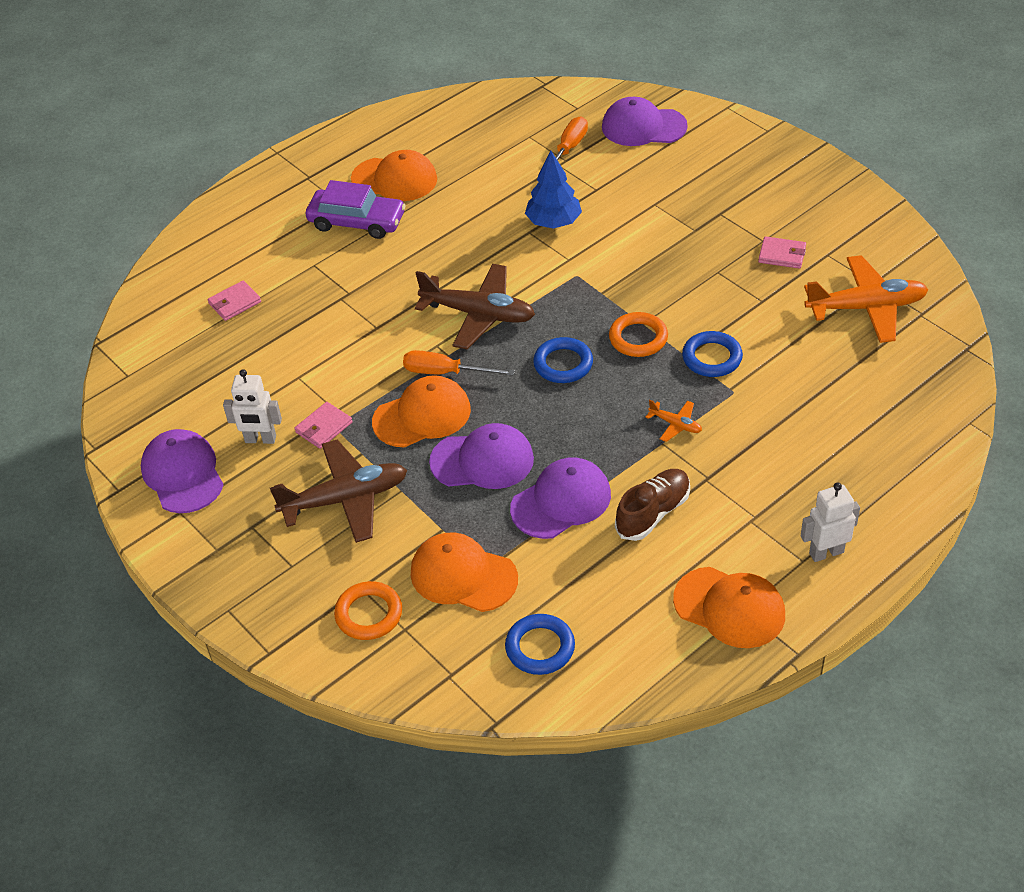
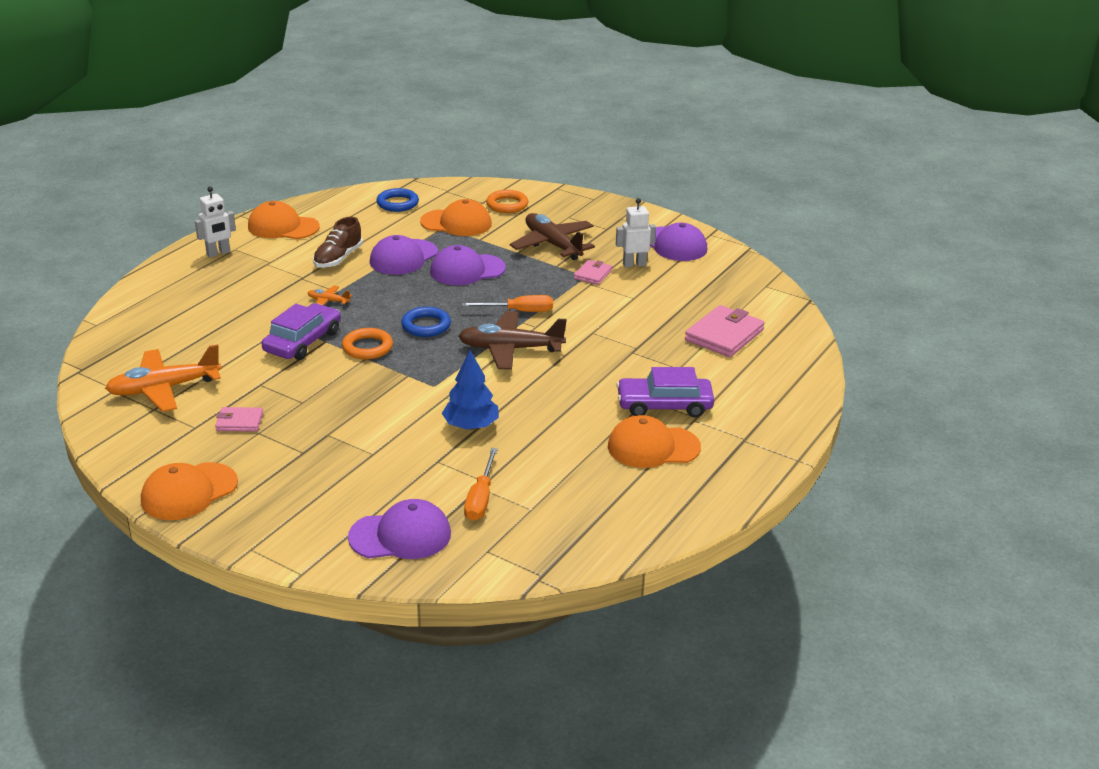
camera: 160 degrees right, 15 degrees down
pink wallet [208,281,261,321] -> pink wallet [685,305,765,357], size x1.81
brown plane [270,439,407,543] -> brown plane turned 90 degrees clockwise [510,213,595,260]
orange cap [372,375,471,448] -> orange cap moved to [141,462,238,520]
blue ring [682,331,743,377] -> purple car [262,303,341,360]

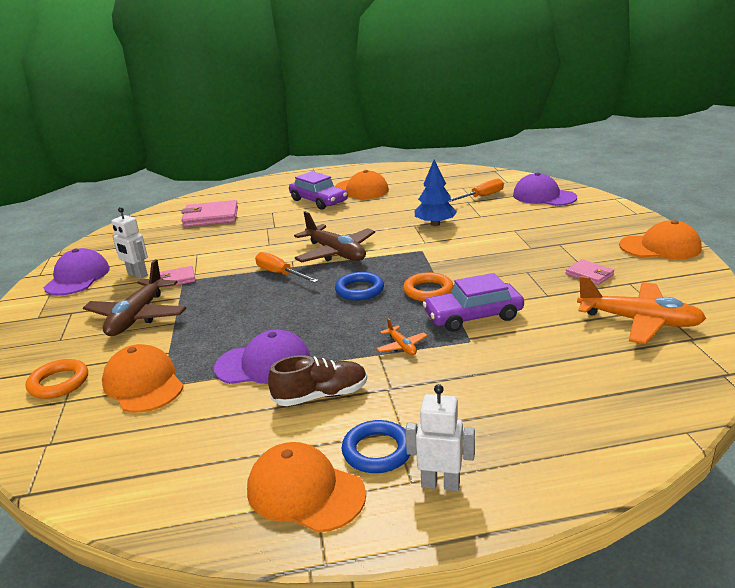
camera: 130 degrees left, 5 degrees down
orange cap [248,201,320,239] -> orange cap turned 150 degrees clockwise [247,442,366,533]
blue ring [376,188,419,212] -> blue ring moved to [342,420,410,473]
purple cap [430,245,506,285] -> none

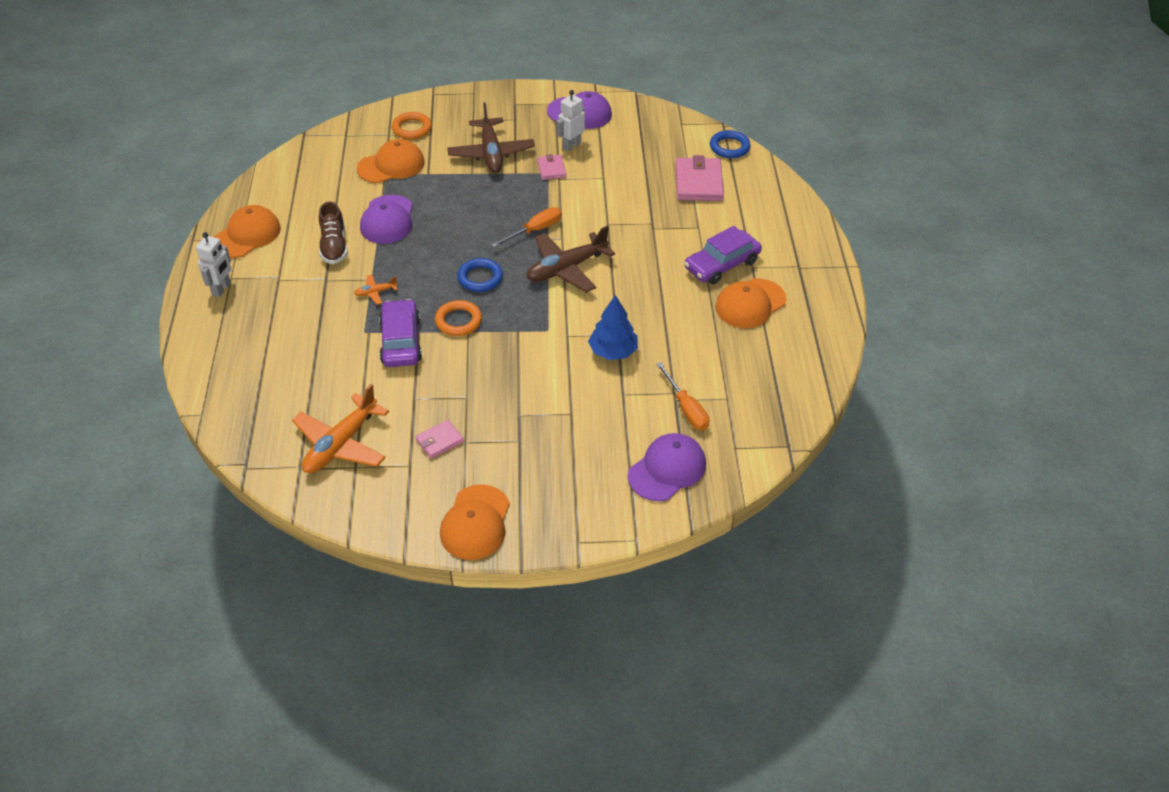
camera: 95 degrees right, 20 degrees up
brown plane [83,259,186,336] -> brown plane turned 120 degrees counterclockwise [447,102,535,173]
blue ring [342,420,410,473] -> blue ring moved to [710,130,751,158]

